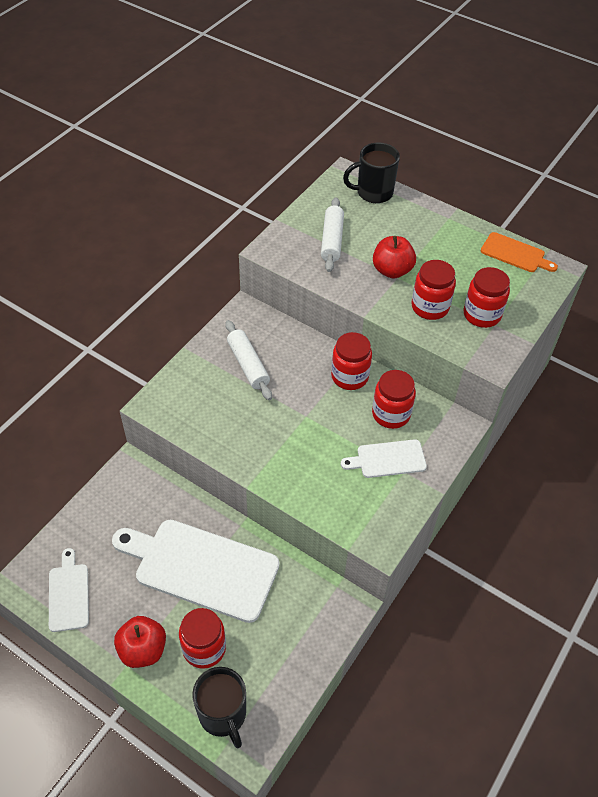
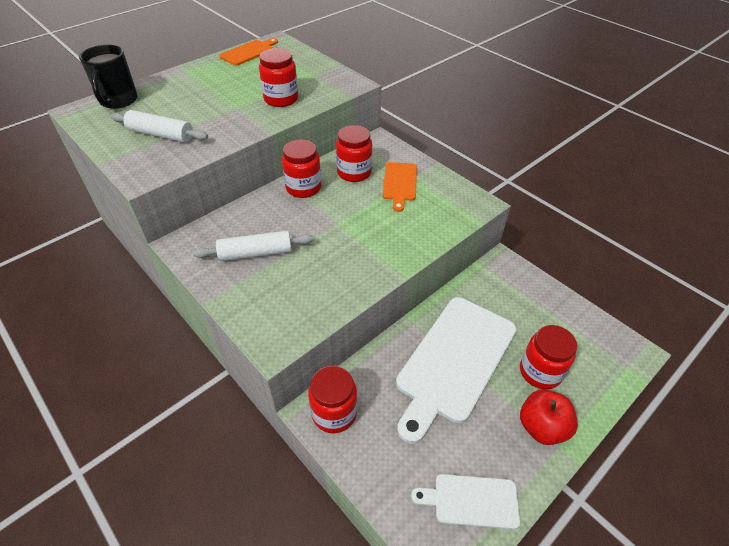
camera: 75 degrees left, 5 degrees down
black mug [192,667,246,748] -> none
white cutting board [341,439,427,478] -> orange cutting board [383,162,417,212]
red apple [373,236,416,279] -> none
red jar [463,267,510,328] -> red jar moved to [308,366,357,433]

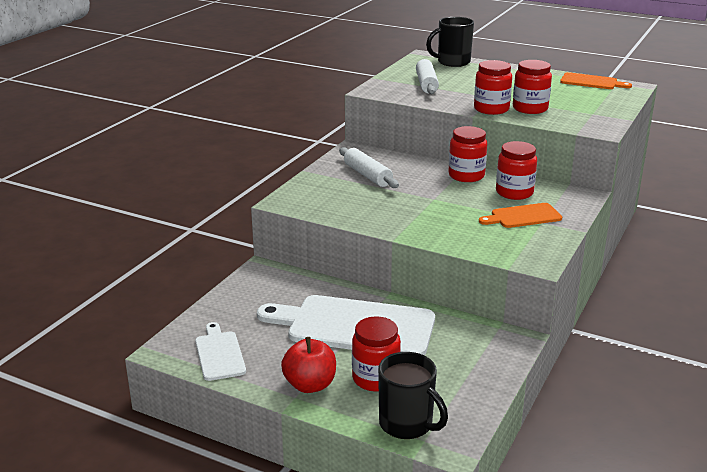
camera: 70 degrees right, 20 degrees down
red jar [308,366,357,433] -> red jar moved to [474,60,512,115]
none -> black mug [378,352,448,439]

